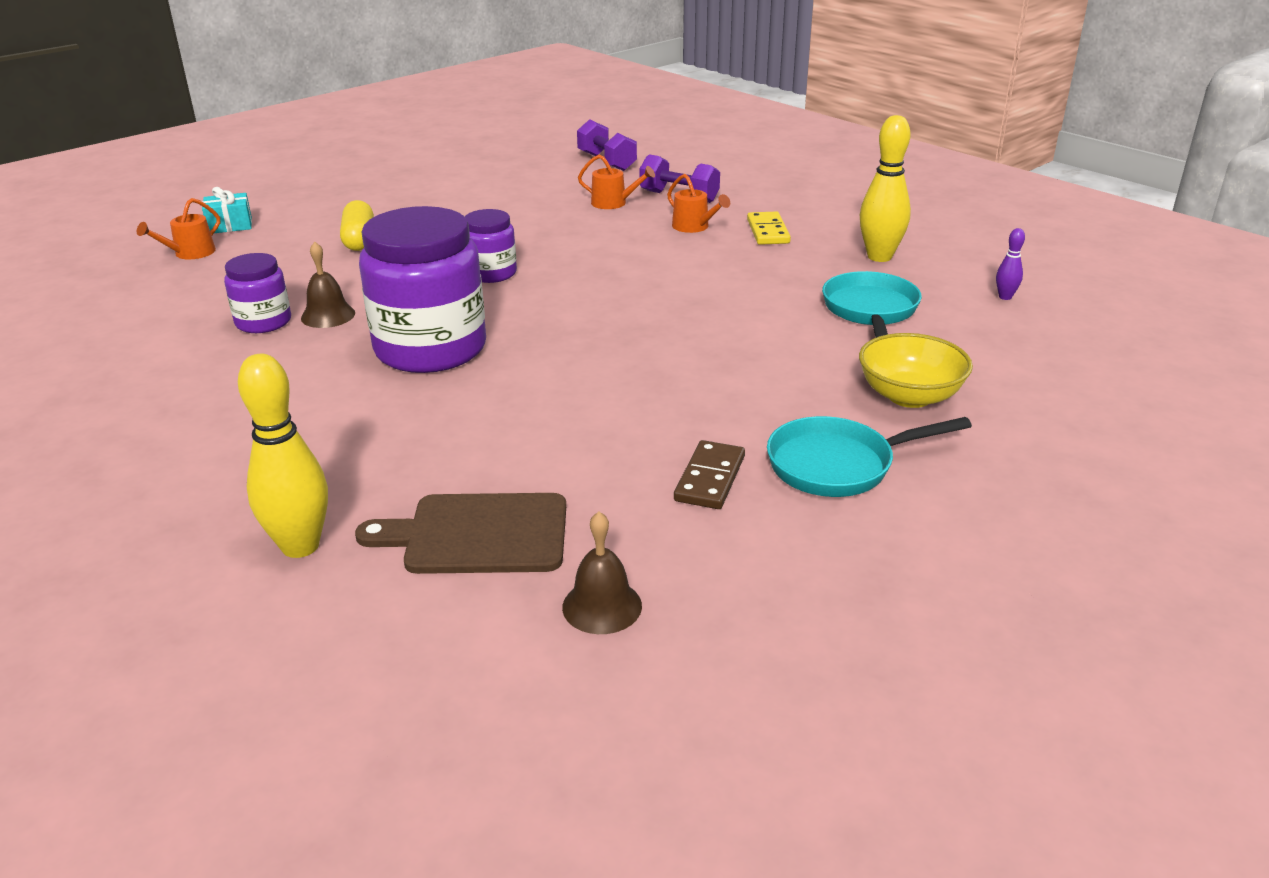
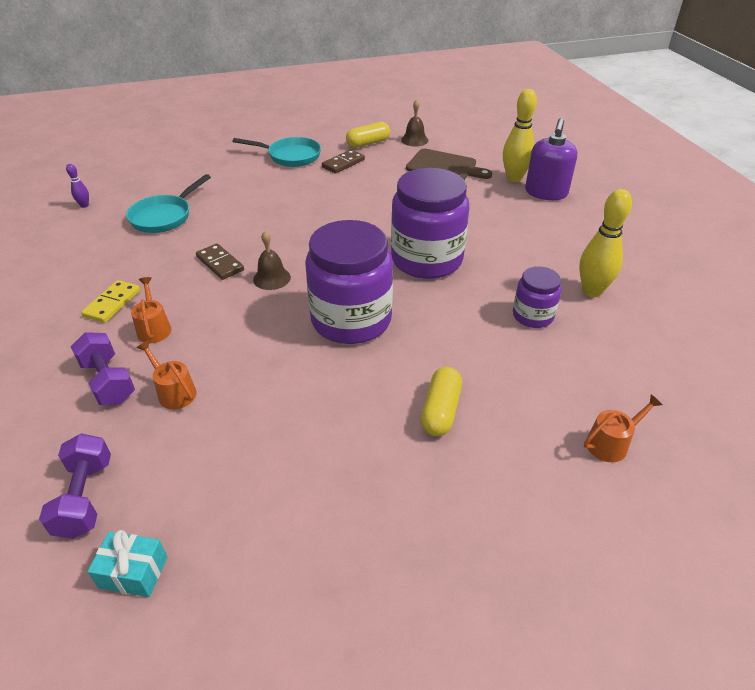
camera: 155 degrees left, 10 degrees up
turquoise gift [202,187,252,233] -> turquoise gift moved to [87,530,168,597]
brown bell [301,241,355,328] -> brown bell moved to [253,231,291,290]
purple jar [465,209,517,283] -> purple jar [305,220,393,344], size x1.94
yellow bowl [859,333,973,408] -> none
yellow bowling pin [860,115,911,262] -> yellow bowling pin moved to [579,189,632,297]
none -> brown domino [196,243,244,280]
none -> yellow capsule [346,122,390,148]
none -> purple soap dispenser [525,118,577,200]

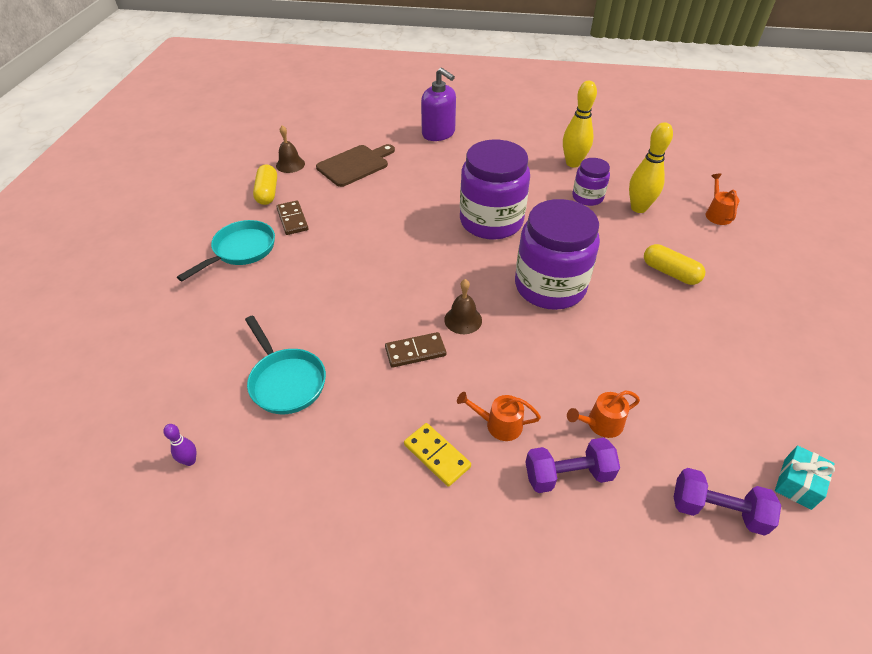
camera: 65 degrees left, 5 degrees up
yellow bowling pin [503,89,537,182] -> yellow bowling pin moved to [629,122,673,213]

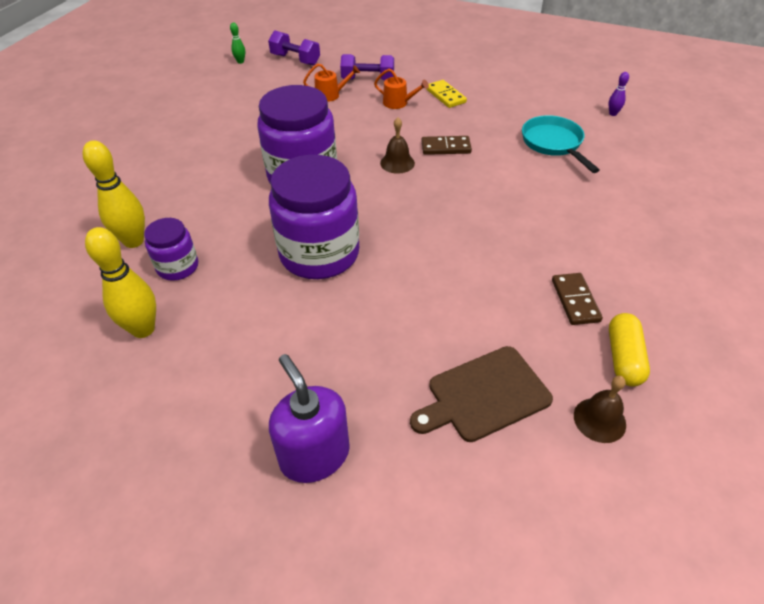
camera: 165 degrees left, 0 degrees up
turquoise pan [177,220,275,281] -> none
yellow capsule [644,244,705,285] -> none
orange watering can [706,173,740,225] -> none
turquoise gift [775,446,835,510] -> green bowling pin [230,23,245,64]

